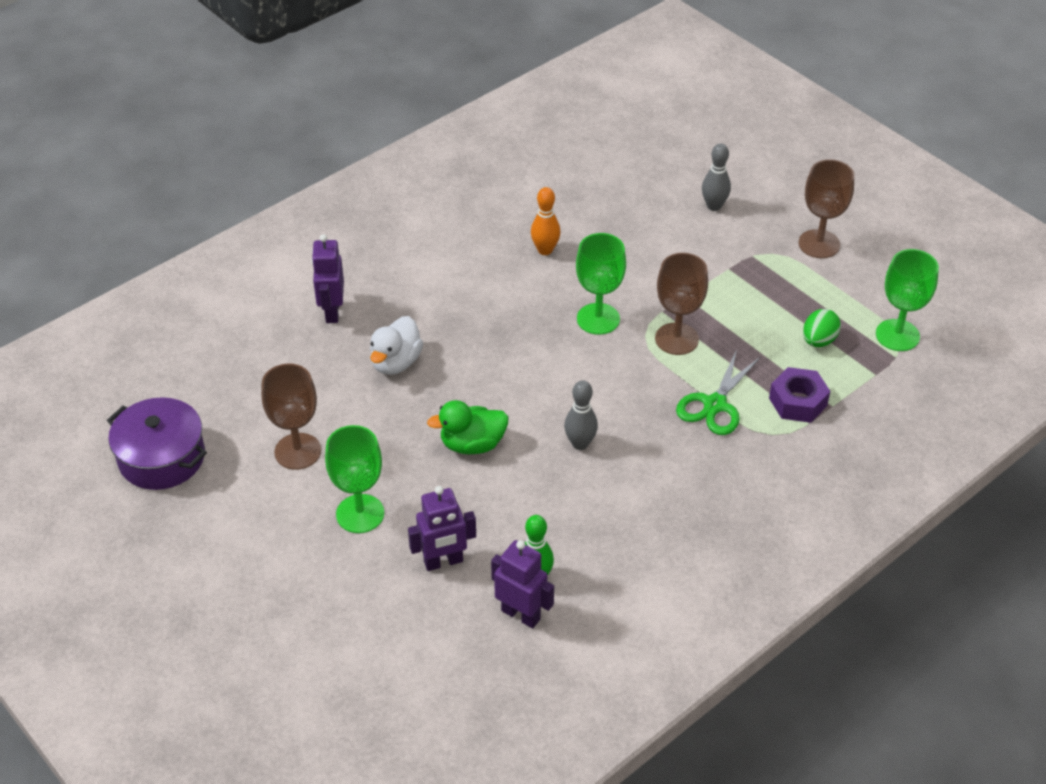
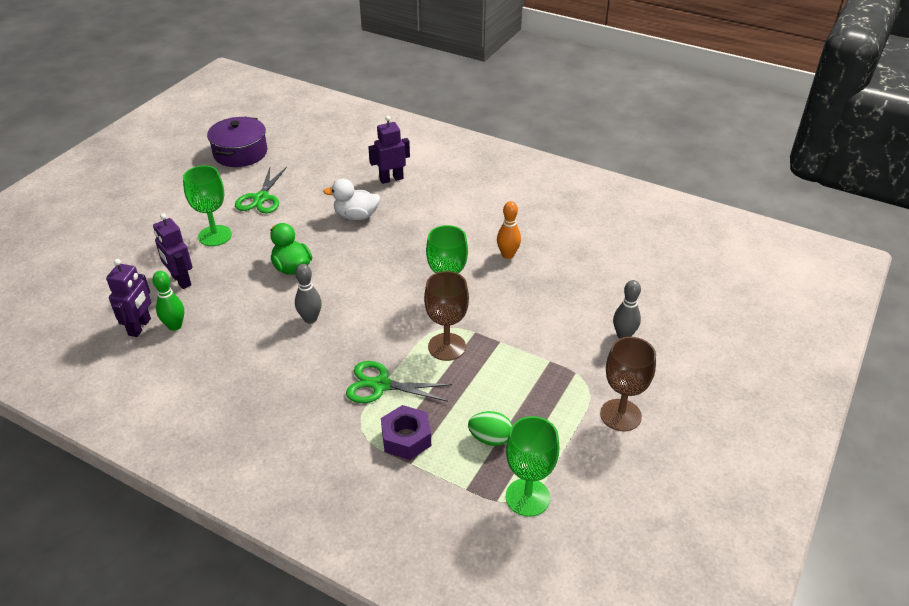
camera: 70 degrees right, 5 degrees down
brown goblet [261,364,321,470] -> green scissors [235,167,287,213]

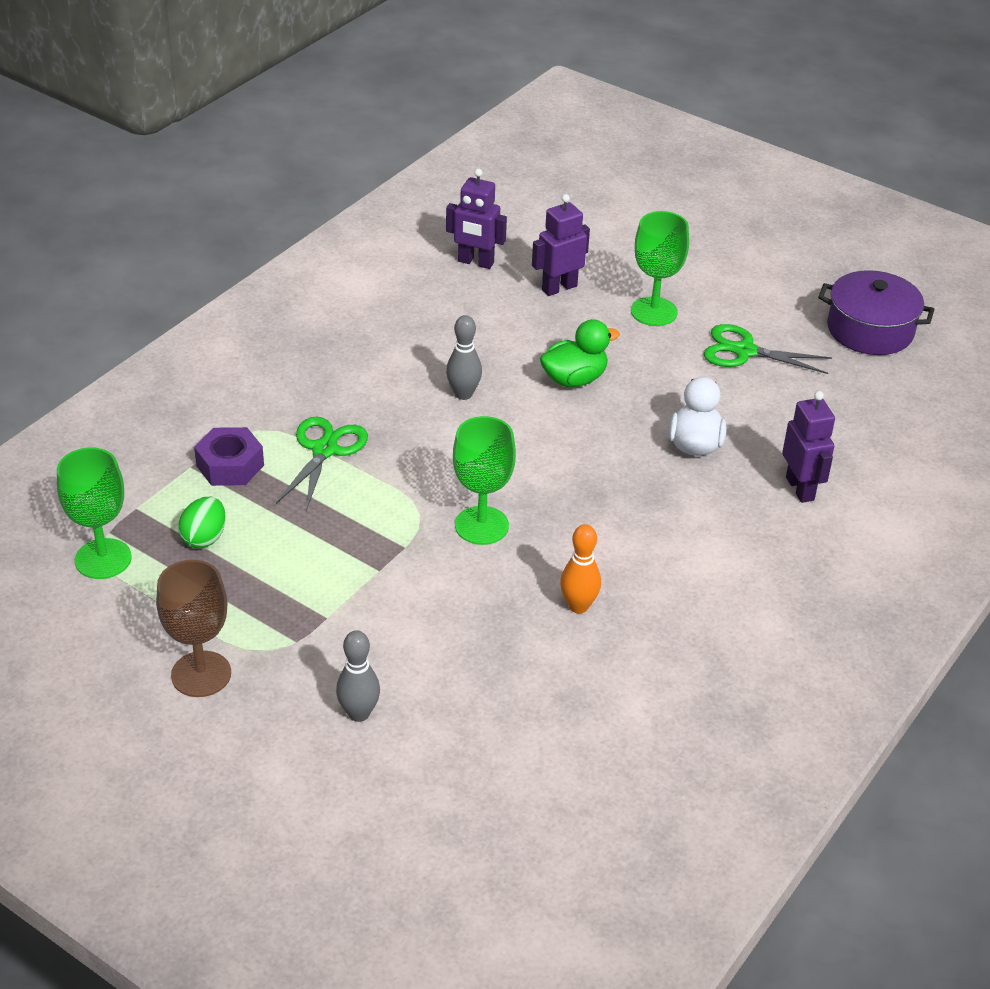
camera: 95 degrees right, 0 degrees up
green bowling pin [152,271,184,331] -> none
brown goblet [424,271,469,361] -> none

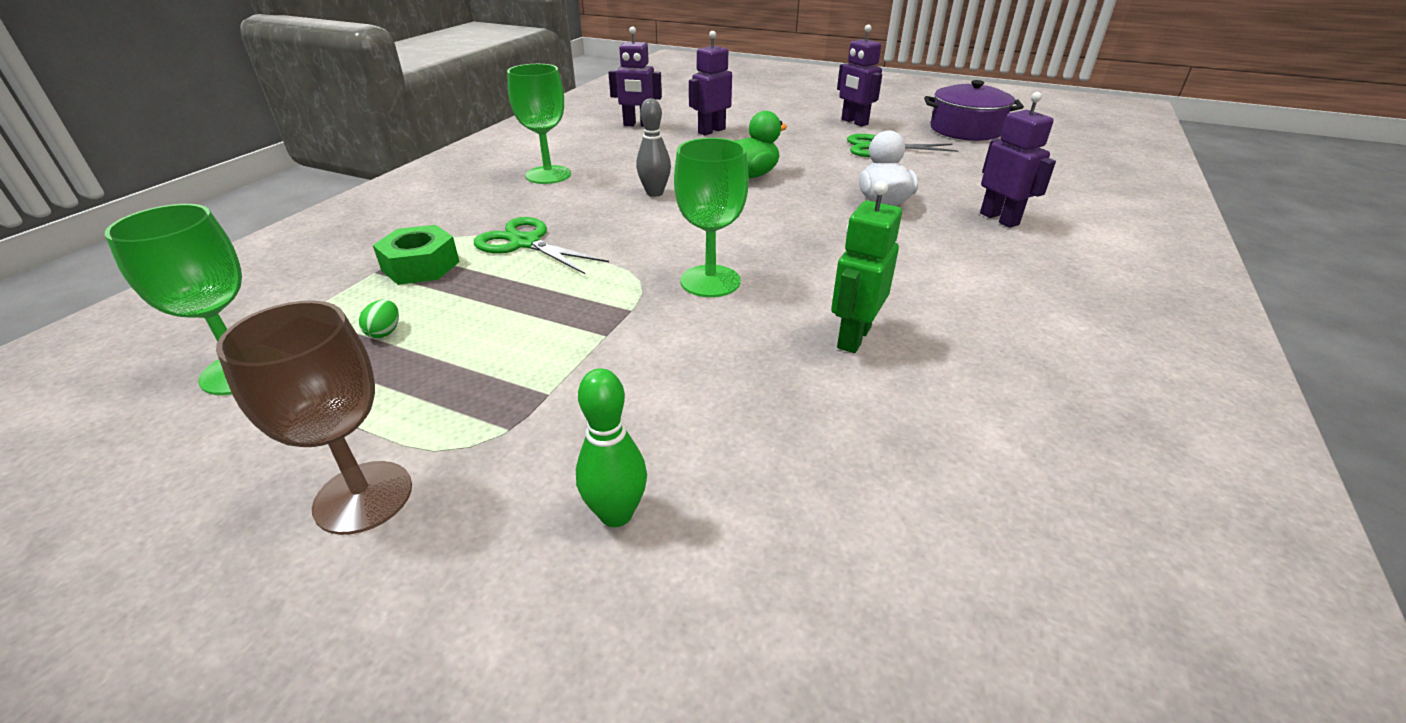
camera: 10 degrees left, 5 degrees down
green egg [178,496,226,548] -> green egg [359,300,399,338], size x0.62
purple nut [194,427,264,486] -> green nut [373,225,460,285]
green scissors [276,417,368,511] -> green scissors turned 60 degrees counterclockwise [474,217,609,274]
grey bowling pin [336,630,380,722] -> green bowling pin [576,368,647,527]
orange bowling pin [560,524,601,613] -> green robot [831,181,902,353]
green goblet [631,211,689,326] -> green goblet moved to [507,64,571,184]
none -> purple robot [837,25,882,126]

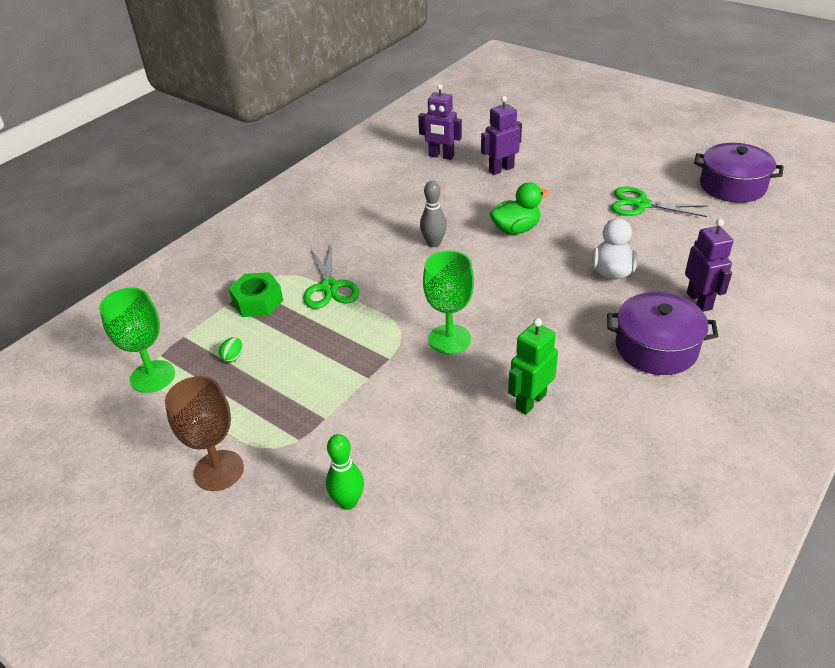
camera: 15 degrees right, 5 degrees up
green scissors [474,217,609,274] -> green scissors turned 150 degrees counterclockwise [303,244,360,309]
green goblet [507,64,571,184] -> none
purple robot [837,25,882,126] -> none
none -> purple pot [607,292,718,375]

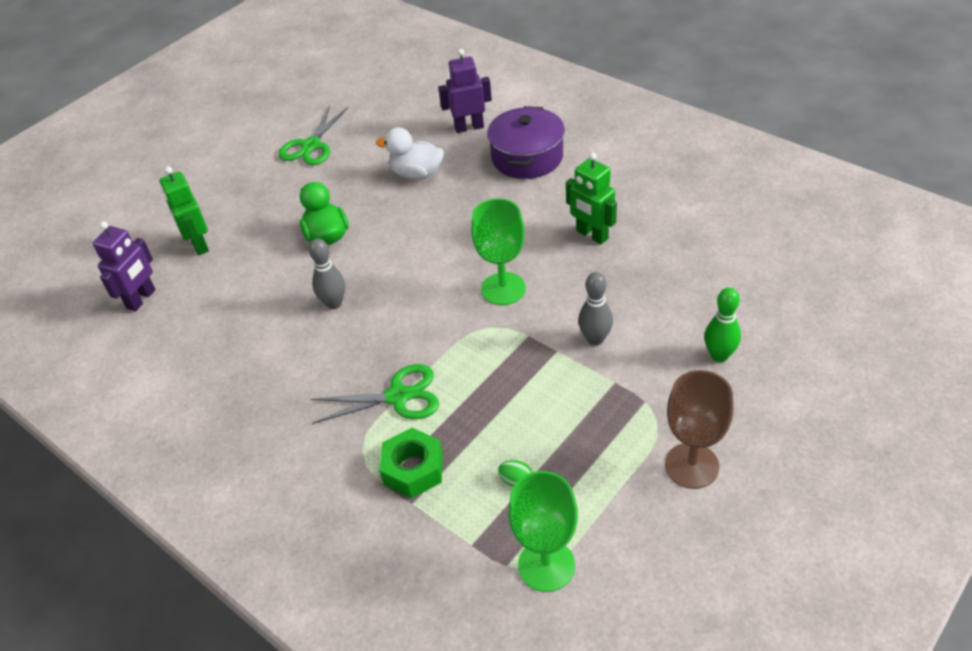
camera: 85 degrees left, 5 degrees up
purple robot [481,96,522,175] -> green robot [160,167,209,255]
purple pot [694,143,783,203] -> none
none -> grey bowling pin [578,272,613,346]

